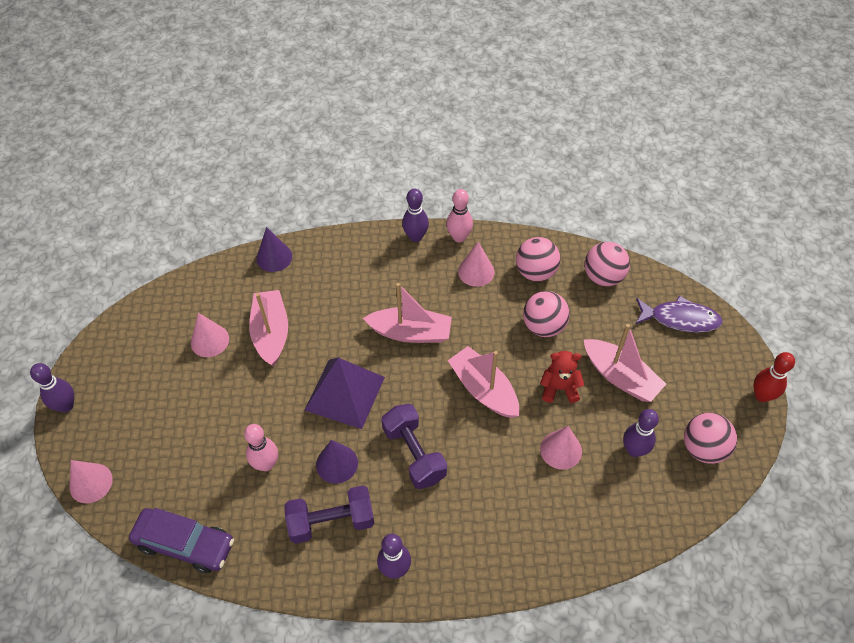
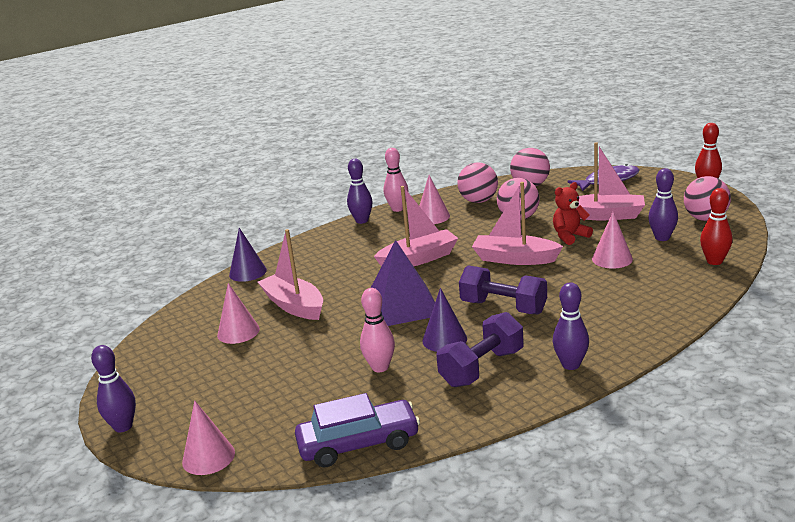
camera: 30 degrees left, 30 degrees down
none -> red bowling pin [700,188,733,265]

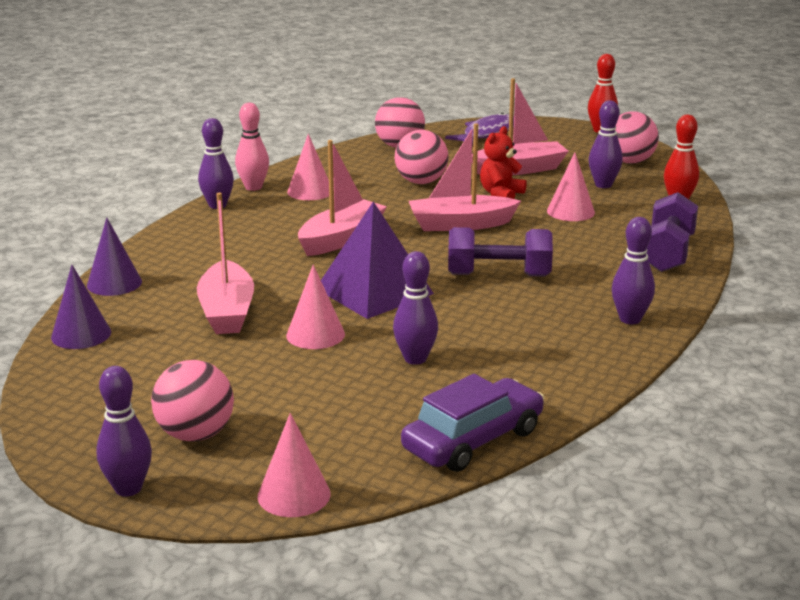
camera: 30 degrees left, 0 degrees up
pink cone [217,283,260,344] -> pink cone moved to [286,265,345,349]
pink boat [258,229,323,320] -> pink boat turned 120 degrees counterclockwise [197,193,254,334]
pink bowling pin [360,288,395,372] -> purple bowling pin [393,251,438,365]
purple cone [422,288,467,352] -> purple cone moved to [51,265,111,349]
purple dumbbell [436,312,524,387] -> purple dumbbell moved to [646,192,698,272]
pink ball [457,162,498,203] -> pink ball moved to [151,360,234,442]

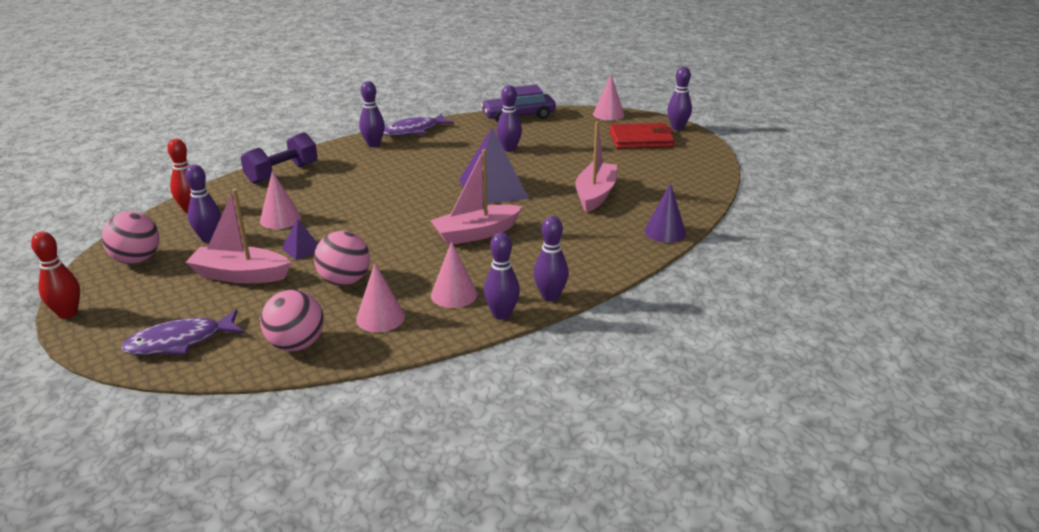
camera: 155 degrees left, 5 degrees up
purple cone [51,265,111,349] -> none
pink ball [151,360,234,442] -> red wallet [609,123,675,149]
pink bowling pin [235,102,269,191] -> purple bowling pin [484,232,520,320]
pink cone [286,265,345,349] -> pink cone moved to [356,263,405,332]
pink boat [409,123,521,231] -> none
purple dumbbell [448,227,553,277] -> none
red teddy bear [480,126,527,199] -> purple pyramid [282,219,318,260]
none -> purple fish [383,114,454,136]

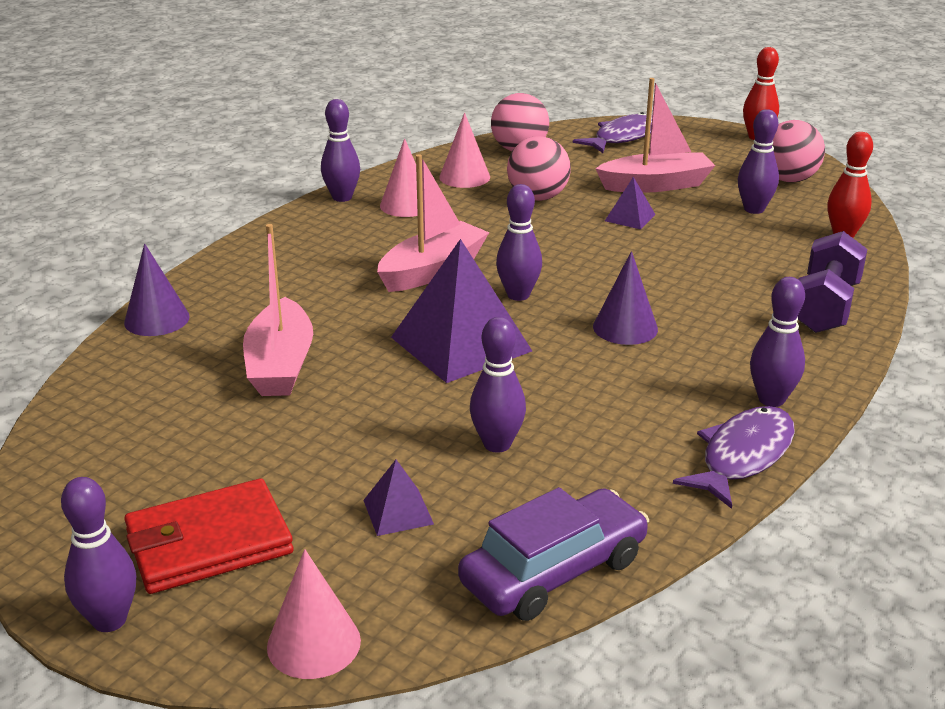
camera: 160 degrees right, 0 degrees up
pink cone [260,171,301,229] -> none
purple bowling pin [534,216,569,302] -> purple bowling pin moved to [496,184,542,301]
none -> purple pyramid [363,460,434,536]
none -> purple cone [593,251,658,345]

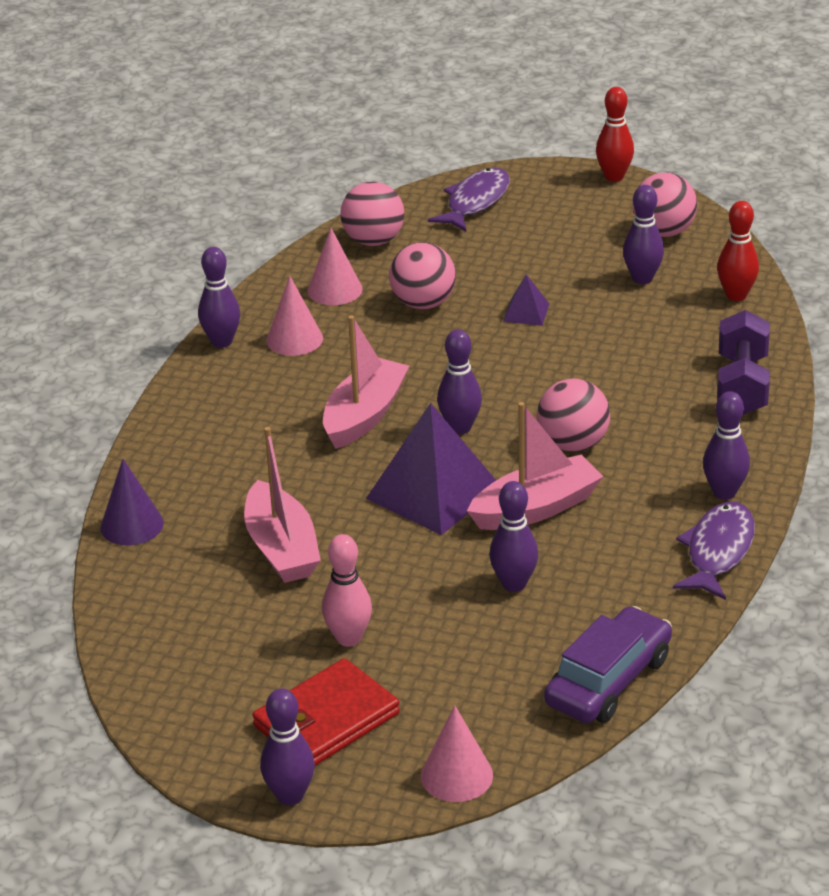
camera: 15 degrees left, 5 degrees up
purple pyramid [363,460,434,536] -> none
purple cone [593,251,658,345] -> pink ball [537,378,610,452]
pink boat [595,78,715,193] -> pink boat moved to [467,402,603,530]
none -> pink bowling pin [322,534,372,647]

